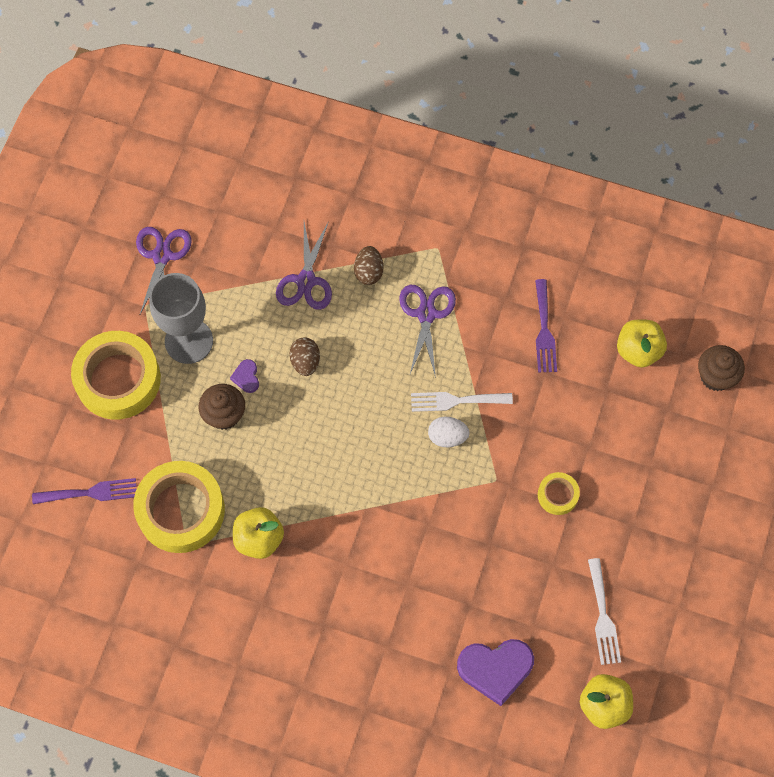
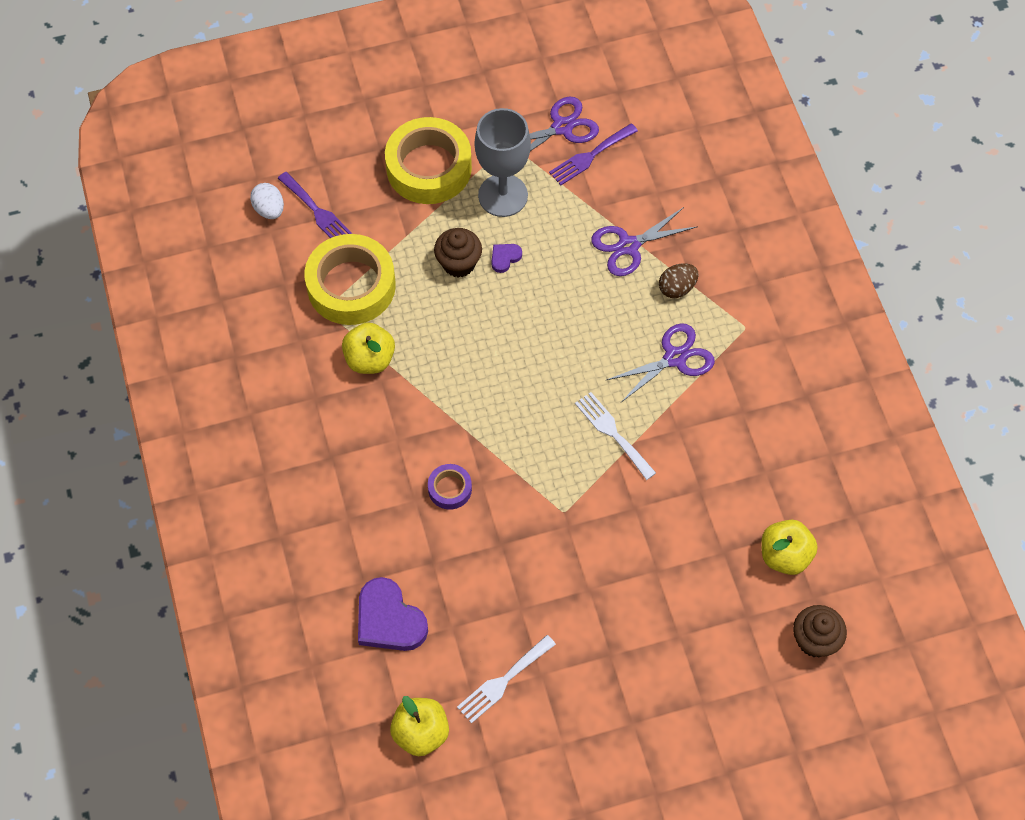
camera: 55 degrees right, 5 degrees down
brown egg [290,338,320,376] -> none
white egg [428,417,470,447] -> white egg moved to [250,183,284,219]
purple fork [535,279,557,373] -> purple fork moved to [549,123,638,185]
yellow tape [538,472,580,515] -> none
none -> purple tape [428,464,472,510]

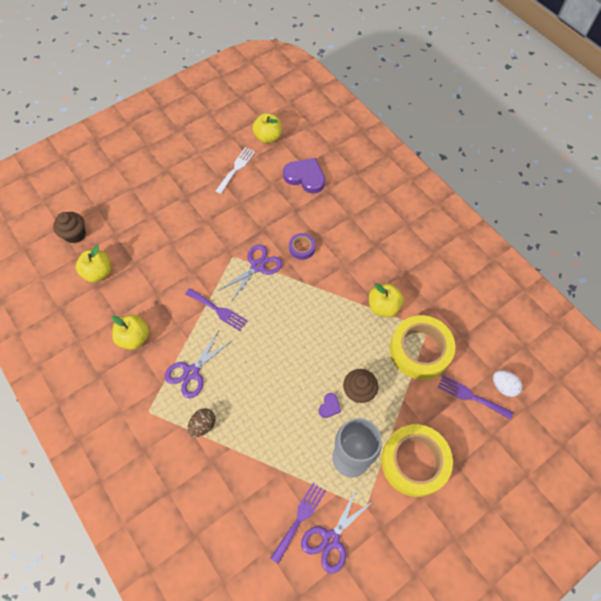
camera: 160 degrees right, 0 degrees up
white fork [575,392,656,480] -> purple fork [185,288,248,331]
purple scissors [591,207,698,276] -> purple scissors moved to [218,244,283,302]
none -> yellow apple [112,314,149,350]

